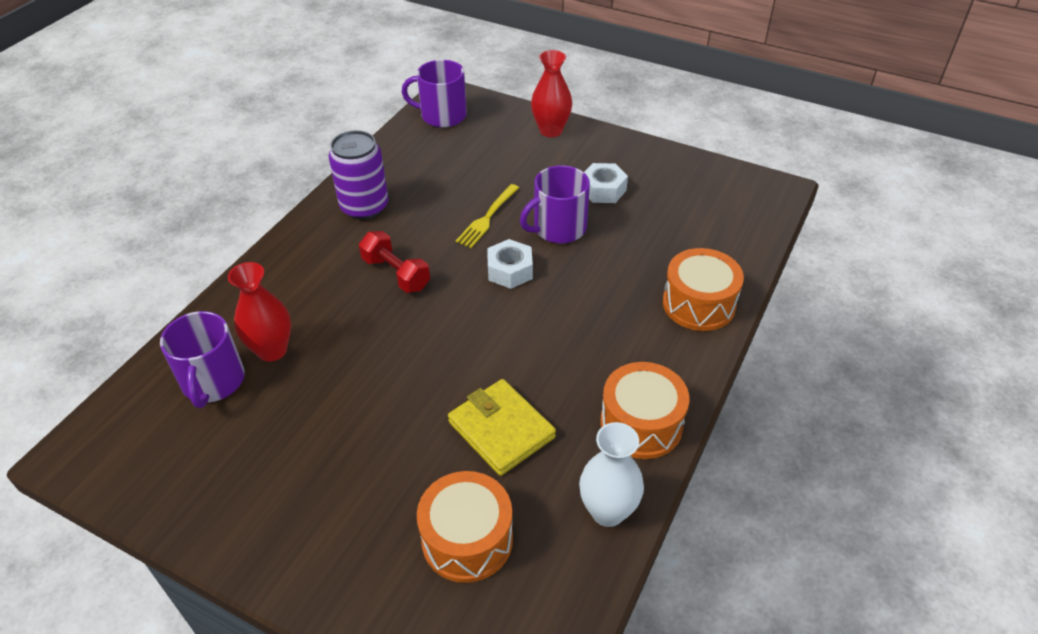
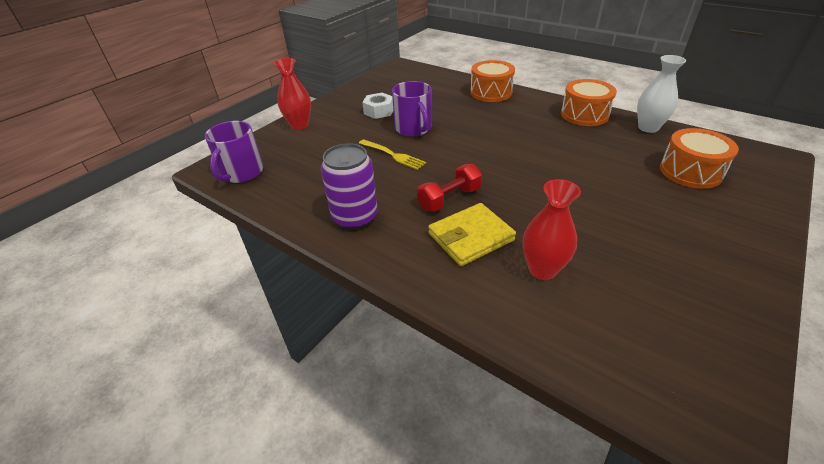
camera: 80 degrees left, 5 degrees down
purple mug [160,311,245,408] -> none
yellow wallet [448,379,556,476] -> yellow wallet moved to [428,203,516,266]
white nut [487,239,533,289] -> none

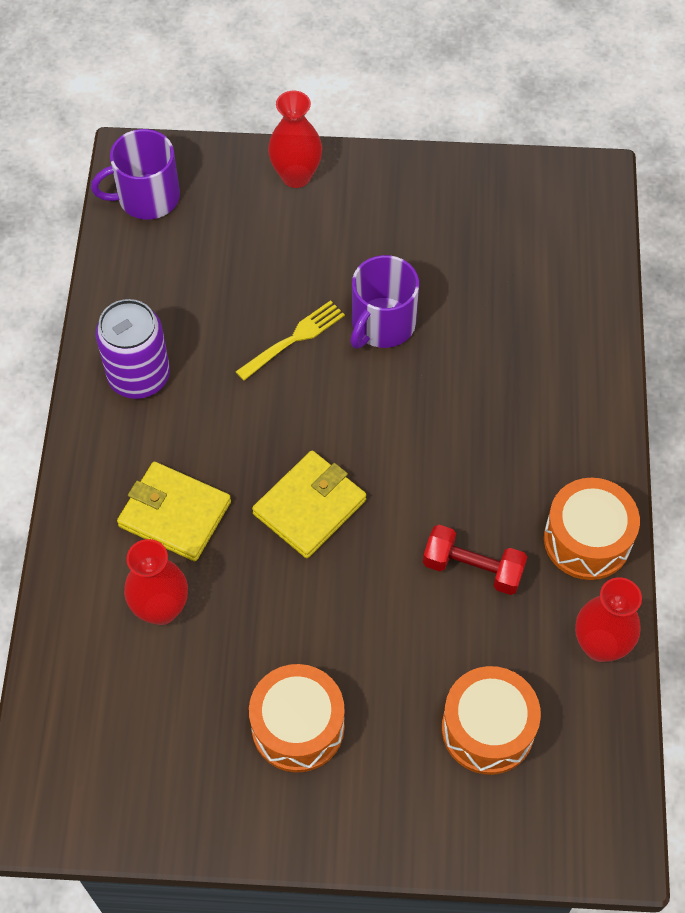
camera: 55 degrees right, 20 degrees up
yellow fork [359,139,426,170] -> yellow fork turned 135 degrees counterclockwise [235,300,345,381]
white nut [362,93,393,119] -> none
red dumbbell [417,164,482,211] -> red dumbbell moved to [423,525,527,595]
orange drum [470,60,515,102] -> orange drum moved to [249,664,345,773]
white vase [637,55,686,133] -> red vase [575,577,642,662]
none -> yellow wallet [252,451,366,558]

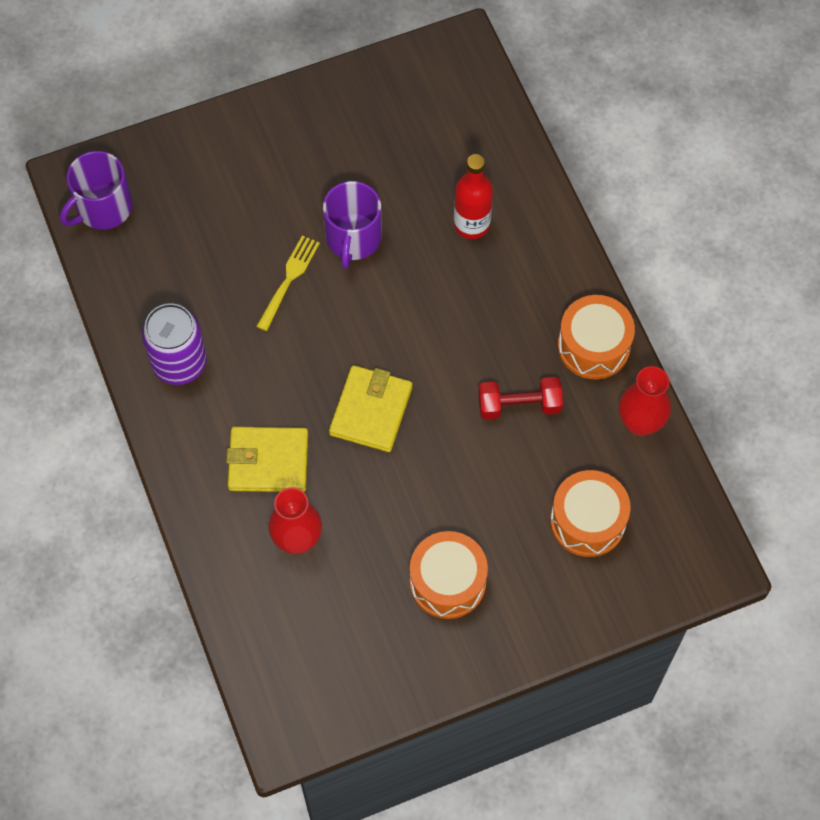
camera: 25 degrees left, 5 degrees up
red vase [268,91,322,188] -> none
none -> red bottle [454,154,493,239]

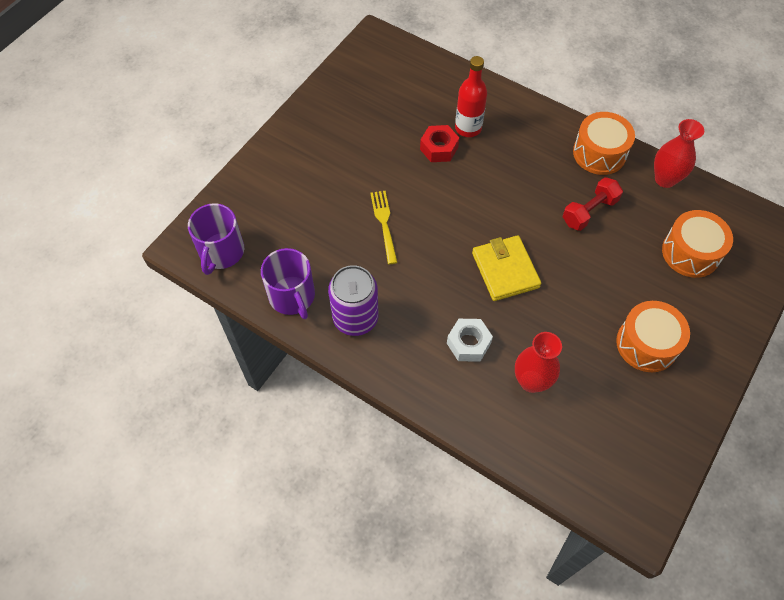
camera: 35 degrees left, 5 degrees down
yellow wallet [226,427,308,492] -> white nut [447,319,493,362]
purple mug [323,181,382,269] -> purple mug moved to [261,248,315,319]
none -> red nut [420,125,459,162]

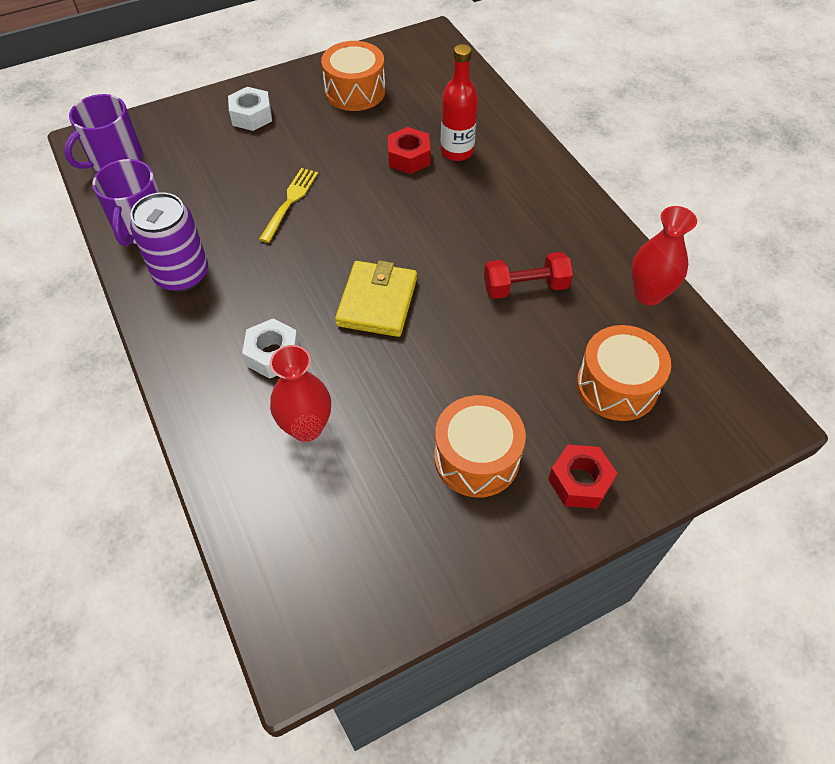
camera: 30 degrees right, 5 degrees down
orange drum [573,112,635,175] -> orange drum moved to [321,41,385,111]
none -> white nut [228,87,272,131]
none -> red nut [548,445,617,509]

